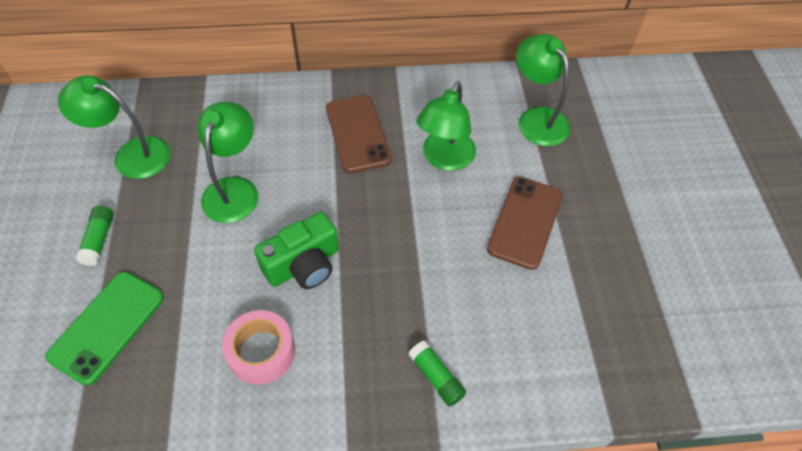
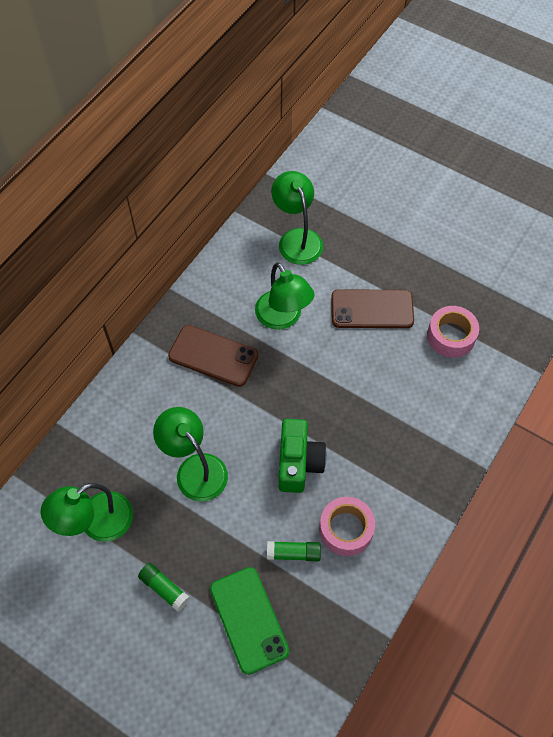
camera: 50 degrees left, 5 degrees up
green glue stick [408,341,466,407] -> green glue stick moved to [267,541,321,561]
brown phone [487,177,563,270] -> brown phone turned 60 degrees counterclockwise [331,289,414,328]
green lamp [516,34,570,146] -> green lamp turned 60 degrees clockwise [271,171,323,265]
none -> pink tape [427,306,479,358]

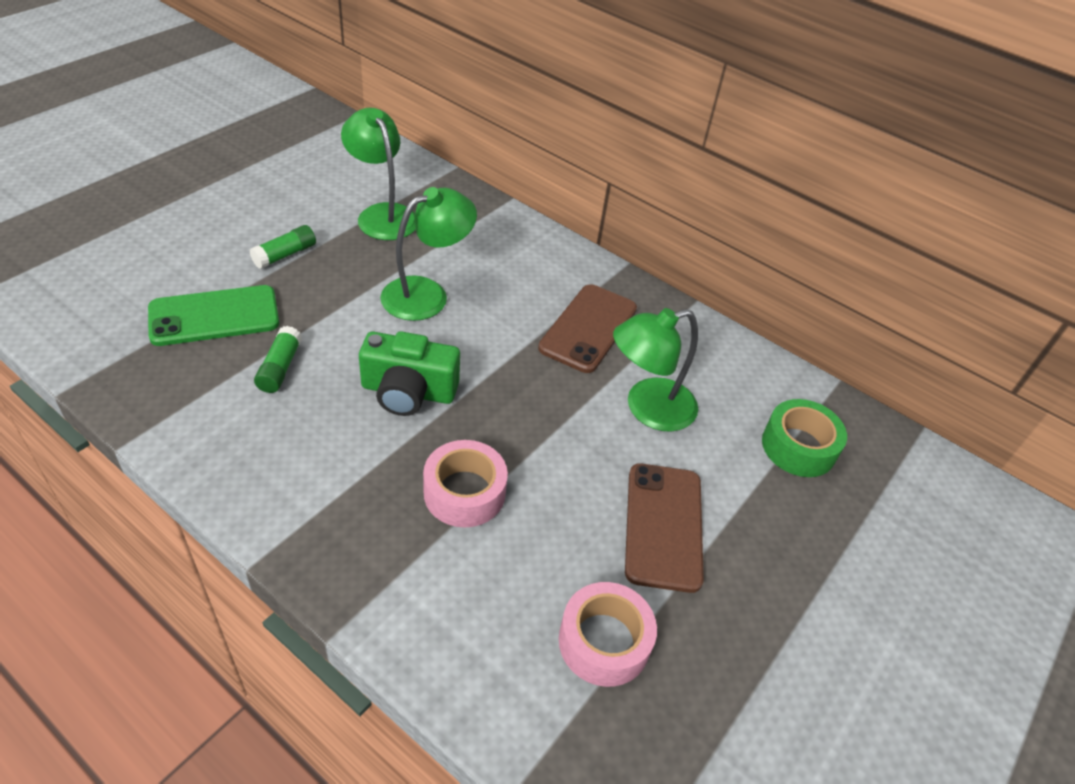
camera: 90 degrees right, 15 degrees down
green lamp [271,171,323,265] -> green tape [762,399,847,477]
pink tape [319,497,375,556] -> pink tape moved to [423,440,508,527]

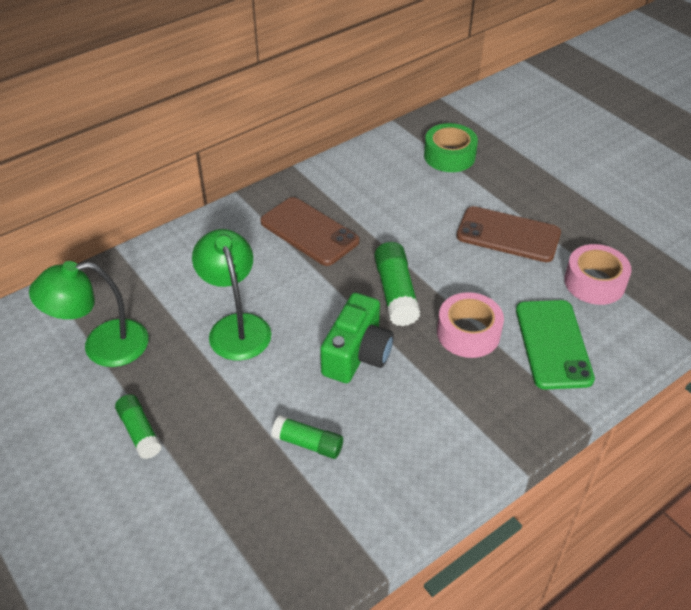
camera: 70 degrees left, 0 degrees up
green phone [148,285,279,346] -> green phone moved to [516,300,595,389]
green lamp [613,308,698,432] -> none
none -> green glue stick [374,242,420,326]

